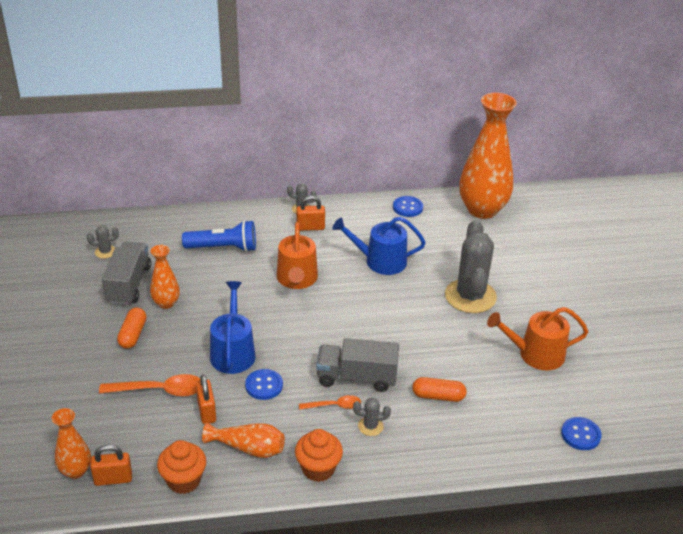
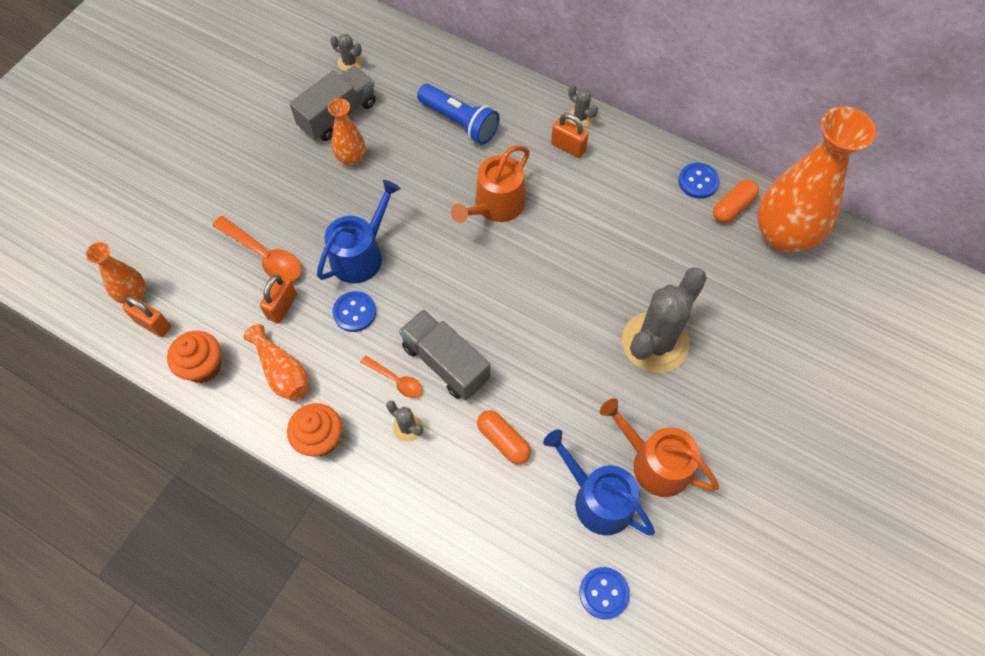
camera: 40 degrees right, 25 degrees up
orange capsule [117,308,147,349] -> orange capsule moved to [713,179,759,223]
blue watering can [332,217,426,275] -> blue watering can moved to [543,429,655,536]

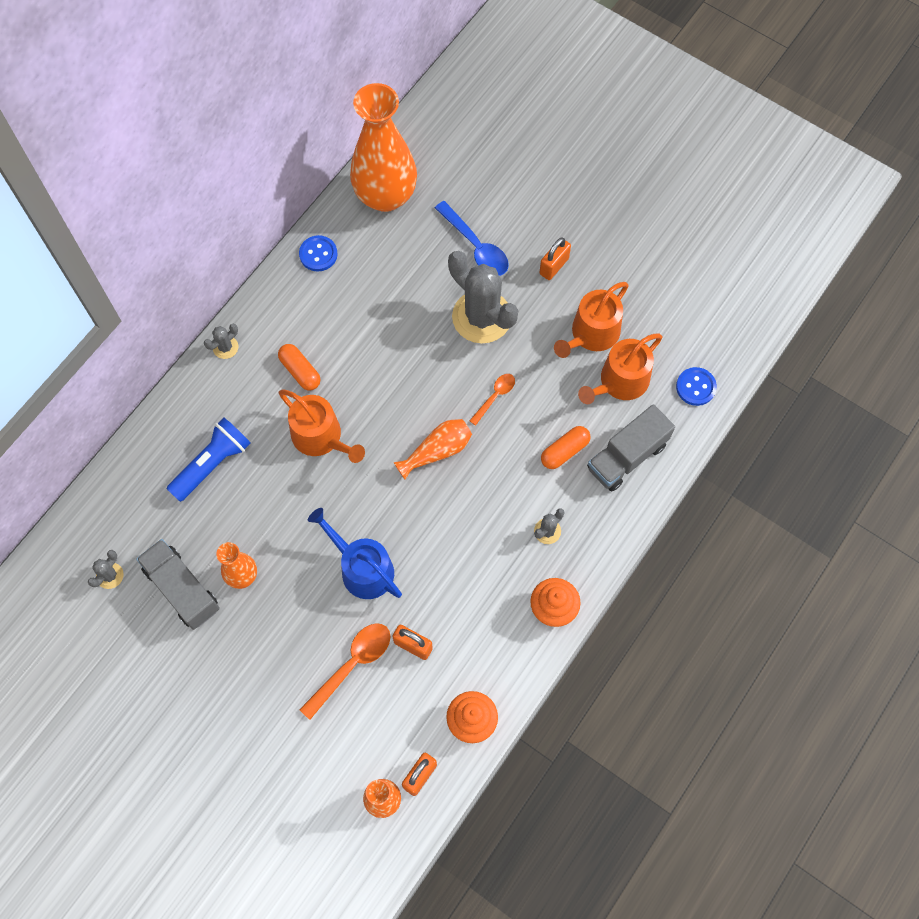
camera: 85 degrees left, 5 degrees up
orange vase [244,324,308,401] -> orange vase moved to [394,419,472,480]
blue button [333,291,376,332] -> none
orange spoon [360,355,422,398] -> orange spoon moved to [469,374,515,426]
grey truck [399,309,490,400] -> grey truck moved to [587,404,675,492]
blue watering can [543,429,655,536] -> orange watering can [578,333,663,404]
orange padlock [551,113,589,158] -> orange padlock moved to [539,238,571,280]
orange capsule [713,179,759,223] -> orange capsule moved to [278,344,321,390]
none -> blue spoon [435,201,509,276]

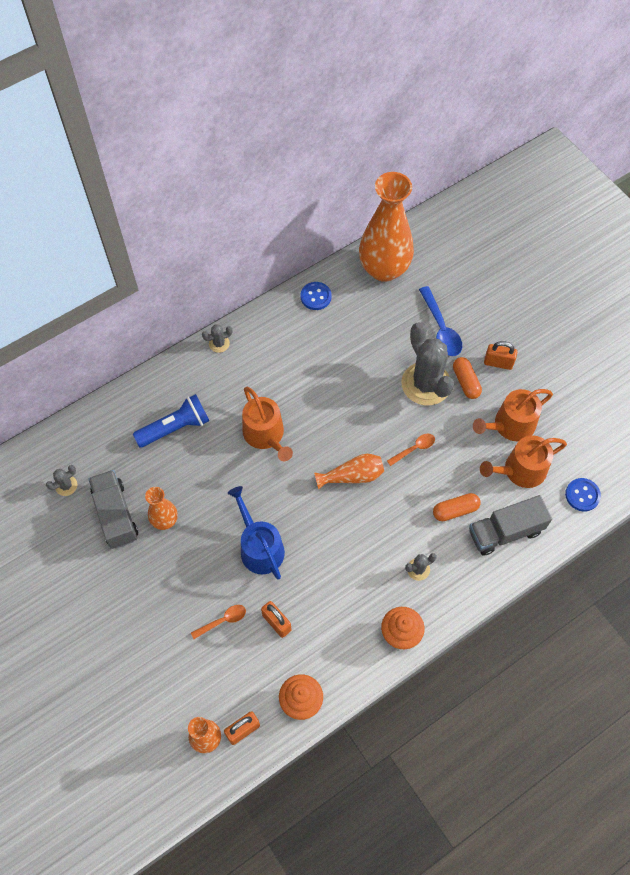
camera: 20 degrees right, 5 degrees down
orange capsule [278,344,321,390] -> orange capsule moved to [453,357,482,399]
orange spoon [299,623,391,720] -> orange spoon [191,605,246,639], size x0.59
orange padlock [539,238,571,280] -> orange padlock turned 45 degrees clockwise [484,341,517,370]

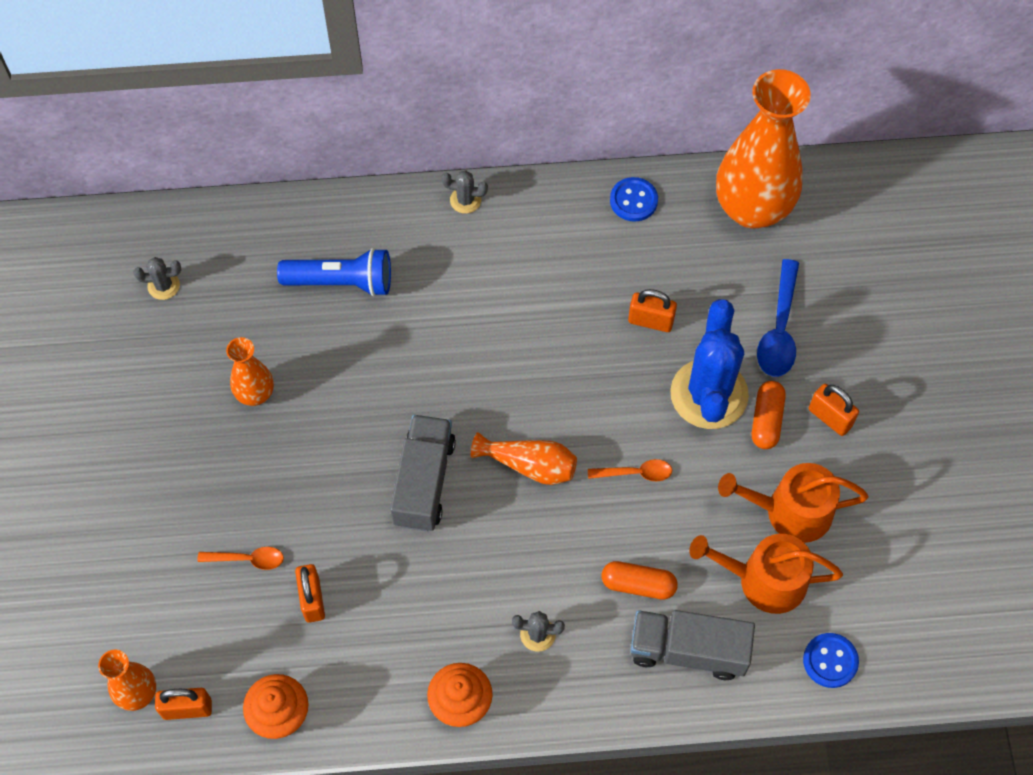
camera: 30 degrees right, 0 degrees up
grey truck [88,470,138,549] -> grey truck moved to [390,415,456,532]
blue watering can [228,486,285,580] -> none
orange watering can [242,387,293,461] -> none
grey cactus [401,322,454,406] -> blue cactus [670,299,749,429]
none -> orange padlock [628,289,677,332]

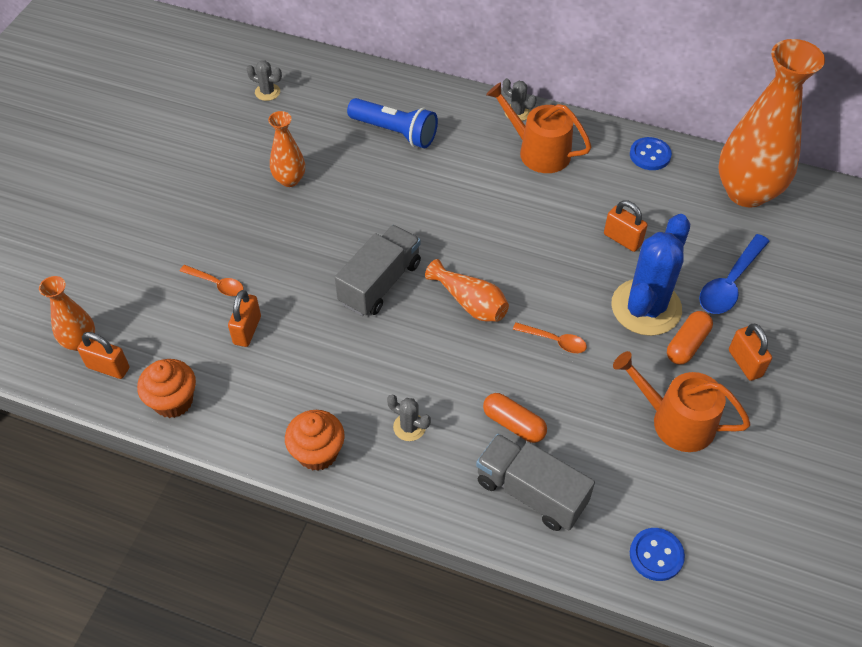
camera: 25 degrees right, 10 degrees down
orange watering can [689,534,843,614] -> orange watering can moved to [486,83,591,173]

